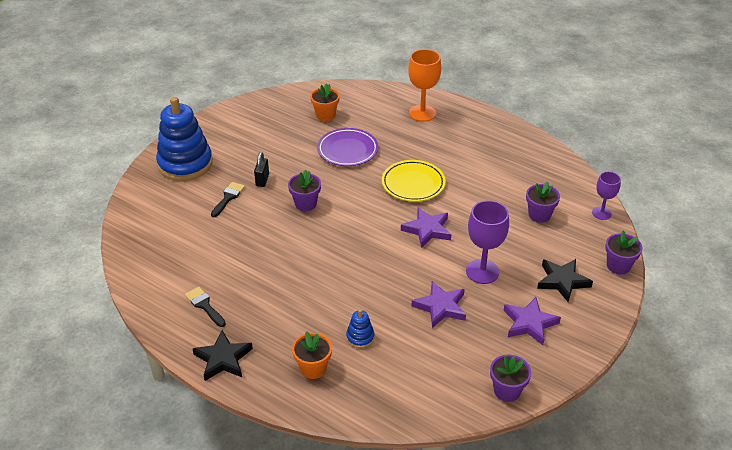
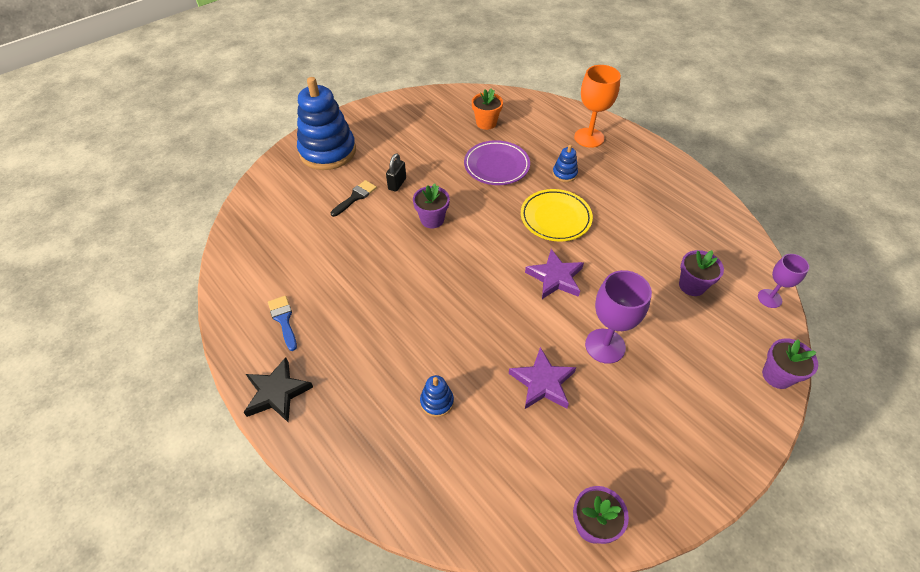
camera: 15 degrees right, 10 degrees up
black brush [185,287,226,327] -> blue brush [268,296,297,351]
orange flower pot [292,331,332,379] -> none
purple star [503,297,561,345] -> none
black star [537,259,593,302] -> none
none -> blue stacking toy [553,145,578,182]

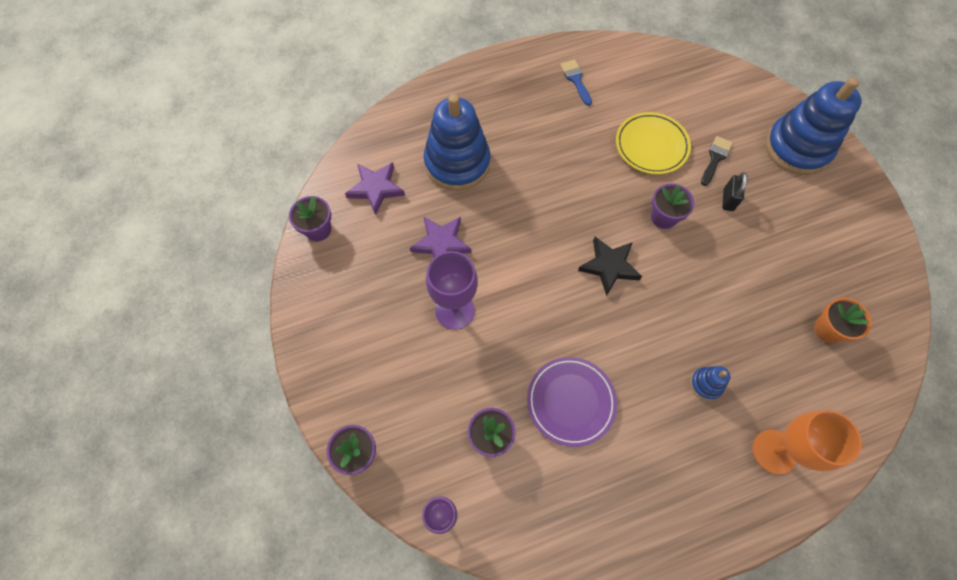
camera: 110 degrees right, 15 degrees up
black star [244,357,313,422] -> black star moved to [578,237,642,296]
blue brush [268,296,297,351] -> blue brush turned 105 degrees counterclockwise [560,60,592,106]
black brush [331,180,377,217] -> black brush turned 120 degrees counterclockwise [701,136,733,186]
black padlock [386,154,406,192] -> black padlock turned 60 degrees clockwise [722,172,748,211]
blue stacking toy [420,375,454,417] -> blue stacking toy [424,94,490,191], size x2.36
purple plate [464,140,530,185] -> purple plate moved to [527,357,617,447]
yellow plate [521,189,593,242] -> yellow plate moved to [616,112,691,174]
purple star [525,249,584,299] -> purple star moved to [345,162,405,215]

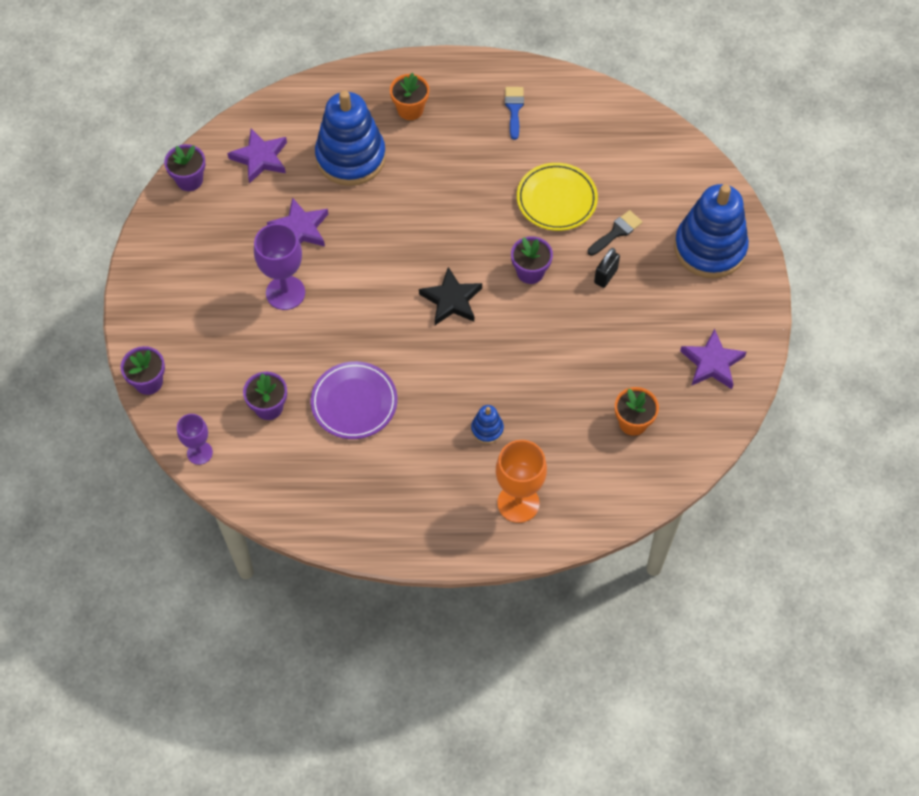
camera: 20 degrees right, 5 degrees down
none -> orange flower pot [390,73,429,120]
none -> purple star [680,329,746,389]

